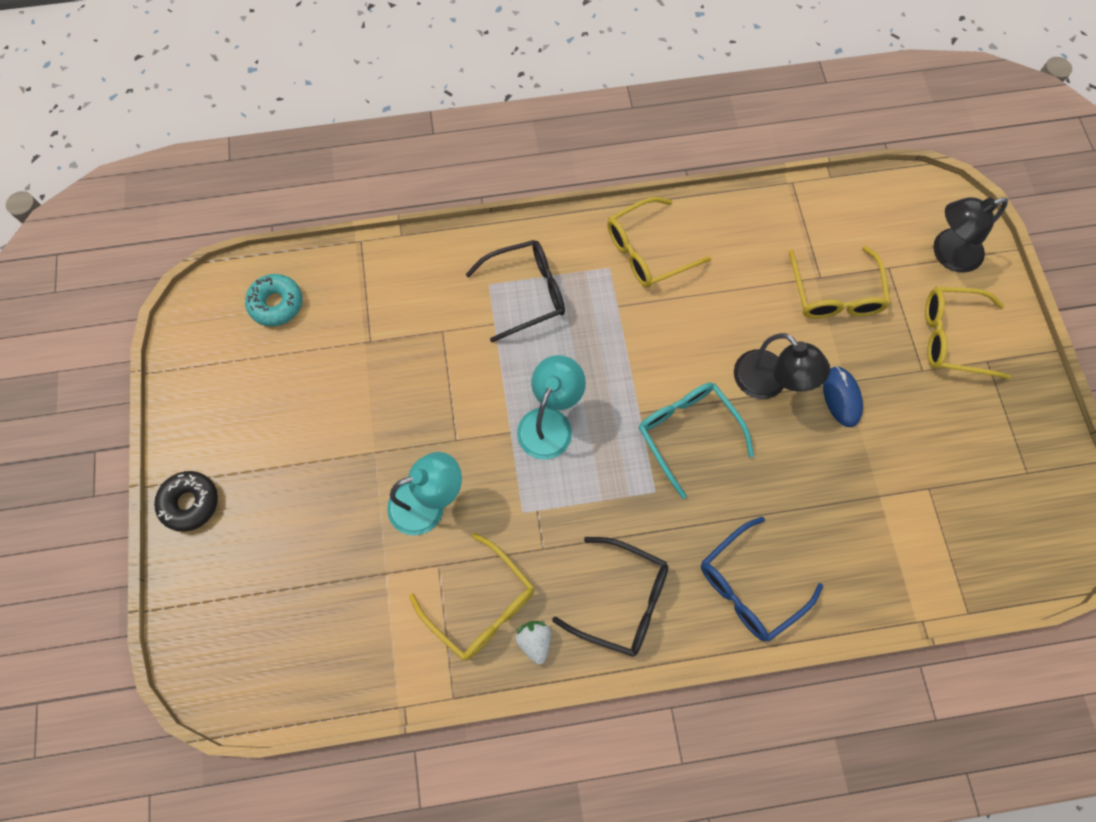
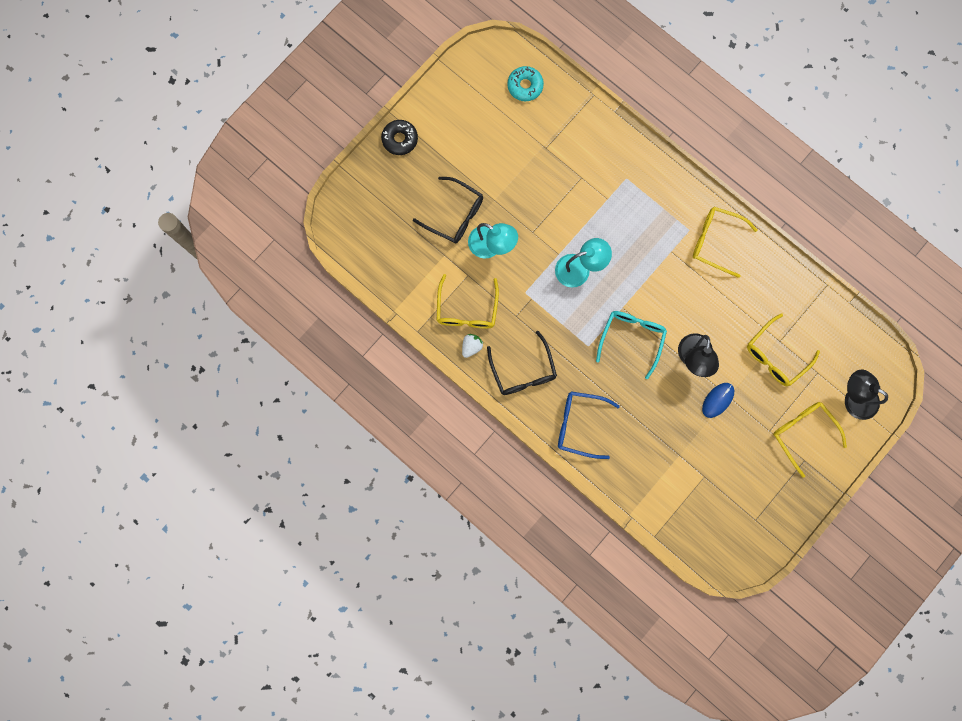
camera: 50 degrees right, 10 degrees up
black glasses [465,240,565,342] -> black glasses moved to [413,177,483,243]

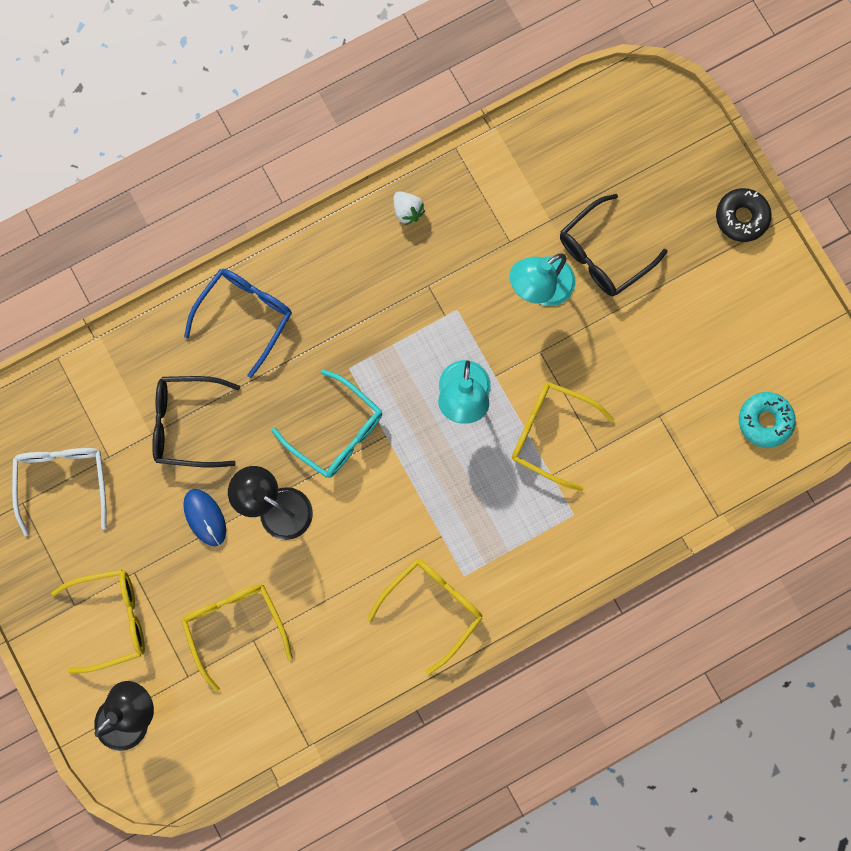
camera: 110 degrees right, 0 degrees up
yellow glasses [437,274,499,328] -> yellow glasses moved to [512,382,615,491]
black glasses [487,331,557,395] -> black glasses moved to [152,376,240,467]
none -> white glasses [12,448,107,536]

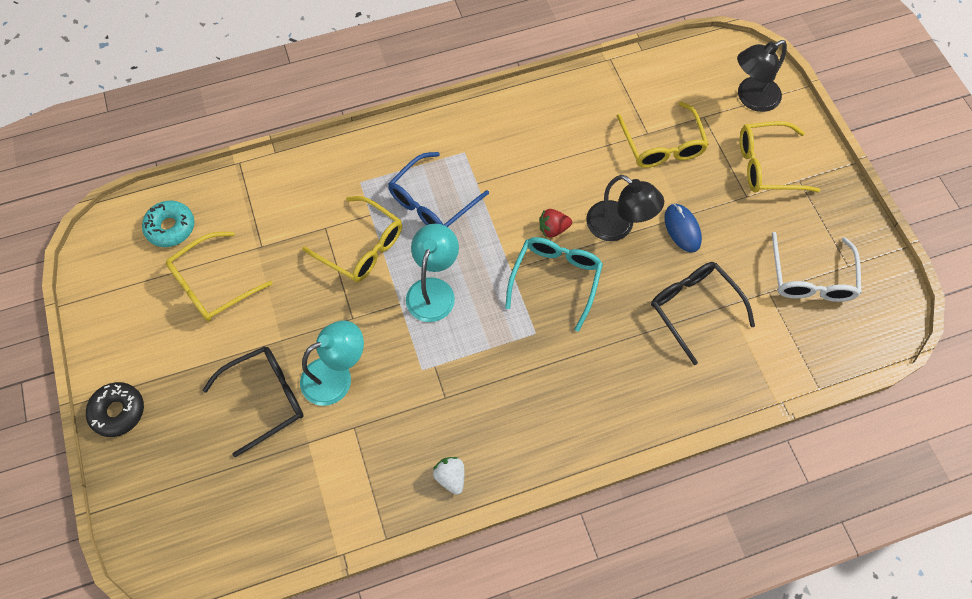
camera: 170 degrees left, 15 degrees down
black glasses [152,376,240,467] -> black glasses turned 135 degrees counterclockwise [651,262,755,365]
blue glasses [184,269,292,378] -> blue glasses moved to [388,152,489,227]
turquoise glasses [272,369,382,478] -> turquoise glasses turned 60 degrees clockwise [505,237,603,331]
yellow glasses [367,559,483,675] -> yellow glasses moved to [166,232,273,321]
none -> red strawberry [539,209,572,237]

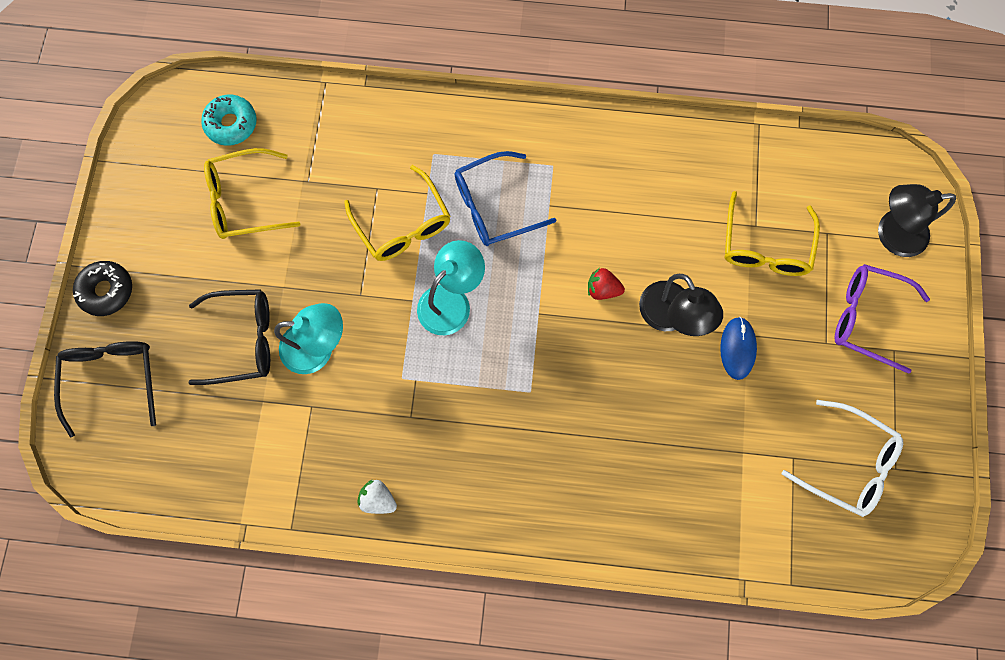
camera: 25 degrees right, 10 degrees up
white strawberry [433,457,464,495] -> white strawberry turned 60 degrees counterclockwise [357,479,397,514]
turquoise glasses [505,237,603,331] -> none
black glasses [651,262,755,365] -> black glasses moved to [54,341,156,438]
yellow glasses [740,121,820,192] -> purple glasses [834,264,930,374]
white glasses [772,232,862,302] -> white glasses turned 90 degrees counterclockwise [782,400,903,517]

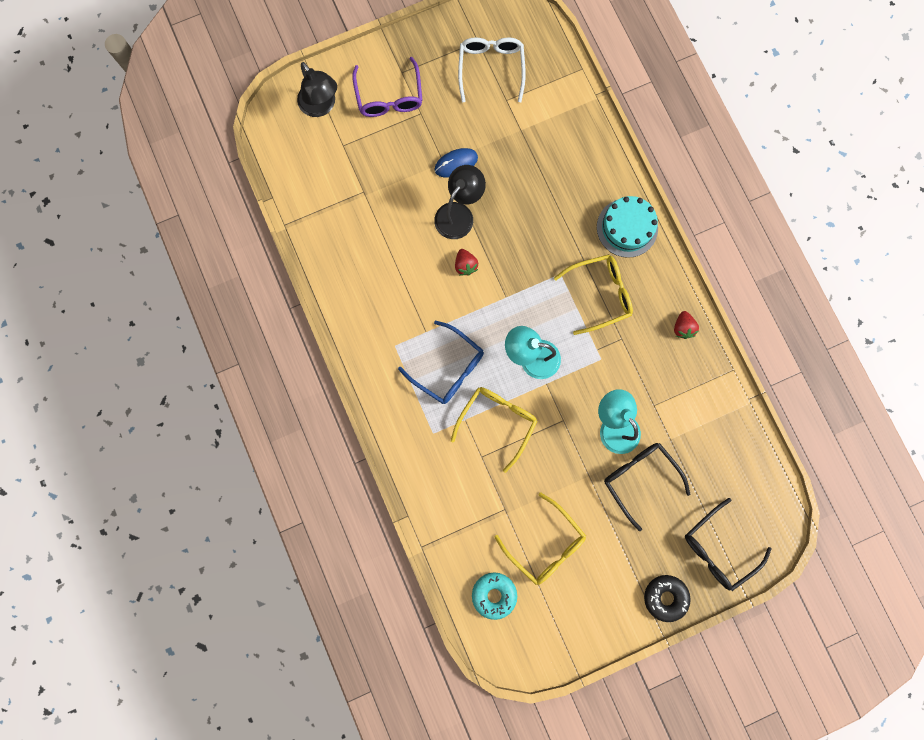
camera: 120 degrees left, 5 degrees up
white strawberry [357,479,397,514] -> red strawberry [674,311,699,339]
yellow glasses [724,191,820,276] -> yellow glasses moved to [554,254,633,335]
none -> turquoise cake [597,196,658,258]

